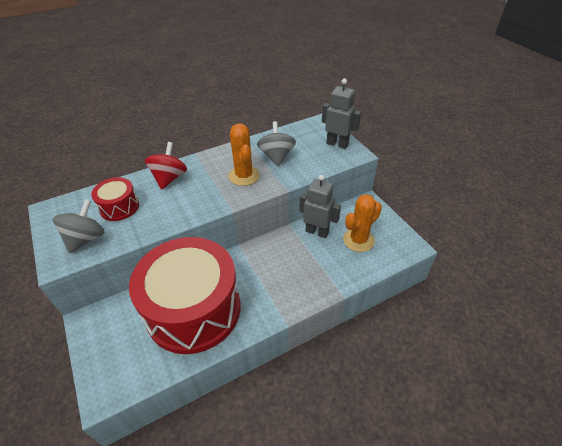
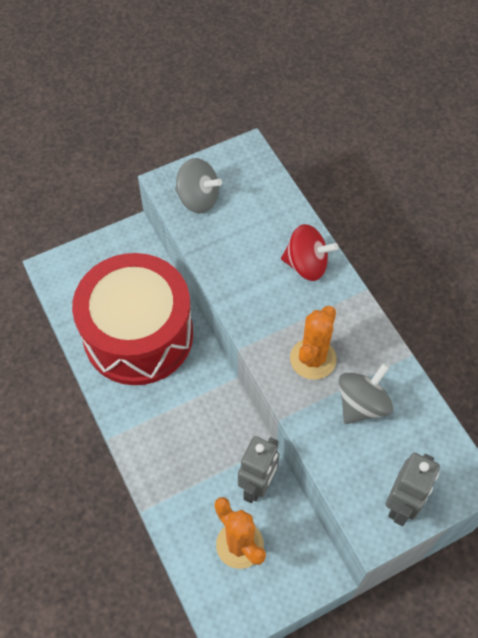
camera: 90 degrees right, 15 degrees up
red drum [91,177,139,221] -> none
orange cactus [228,124,260,186] -> orange cactus turned 45 degrees counterclockwise [290,306,336,380]
grey spinning top [257,121,296,166] -> grey spinning top turned 45 degrees counterclockwise [339,363,393,424]

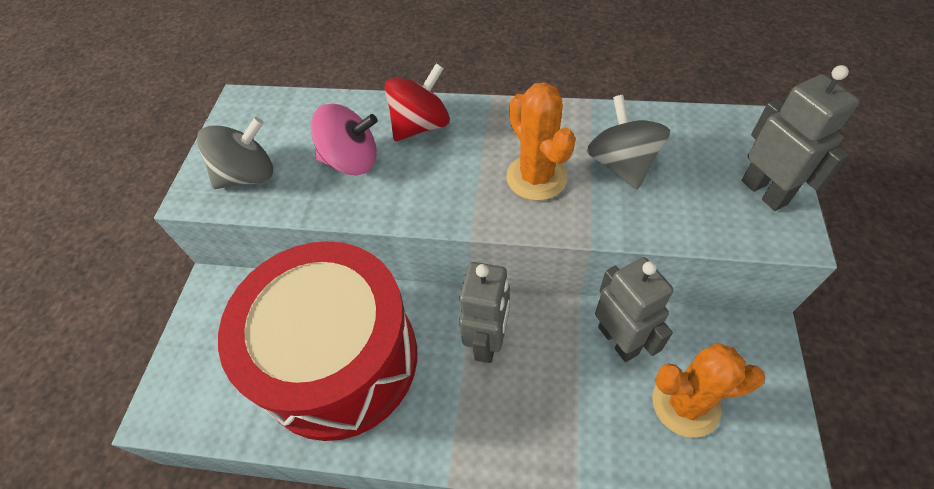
camera: 50 degrees left, 5 degrees down
none -> pink spinning top [311,104,378,175]
none -> grey robot [459,262,510,363]

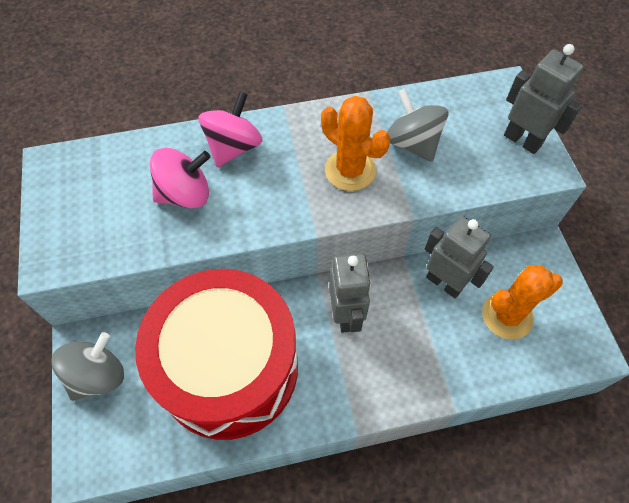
camera: 25 degrees left, 5 degrees up
grey spinning top [197,117,273,189] -> grey spinning top moved to [52,332,124,401]
red spinning top [384,63,450,141] -> pink spinning top [199,91,263,167]

